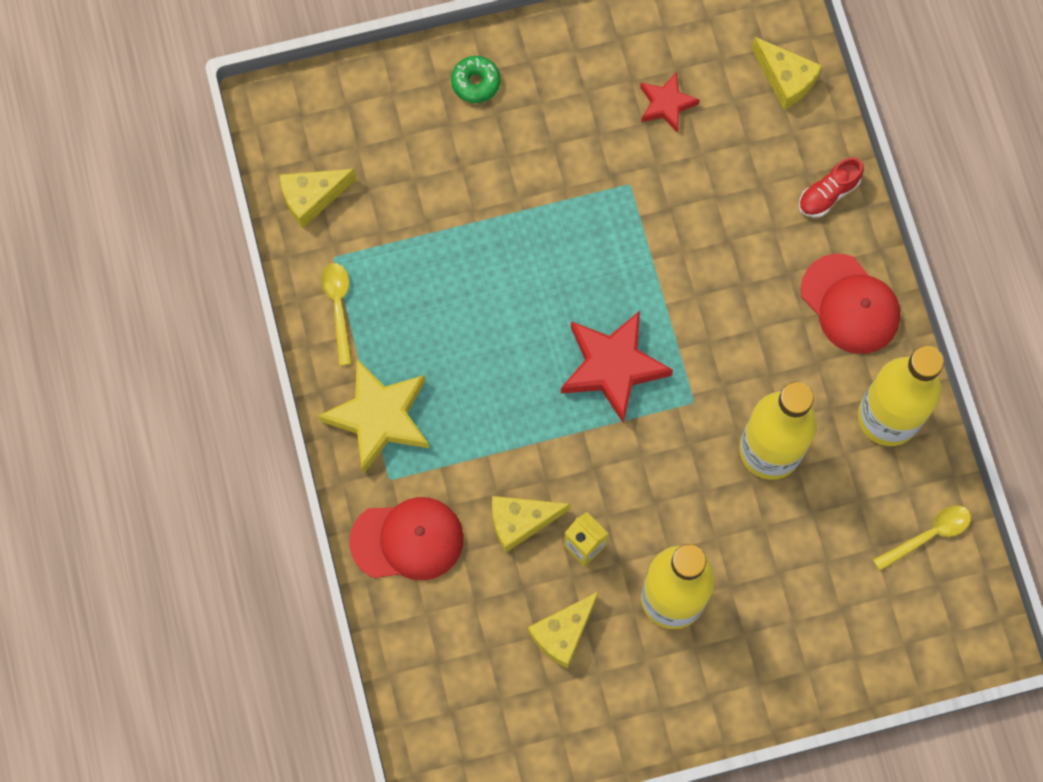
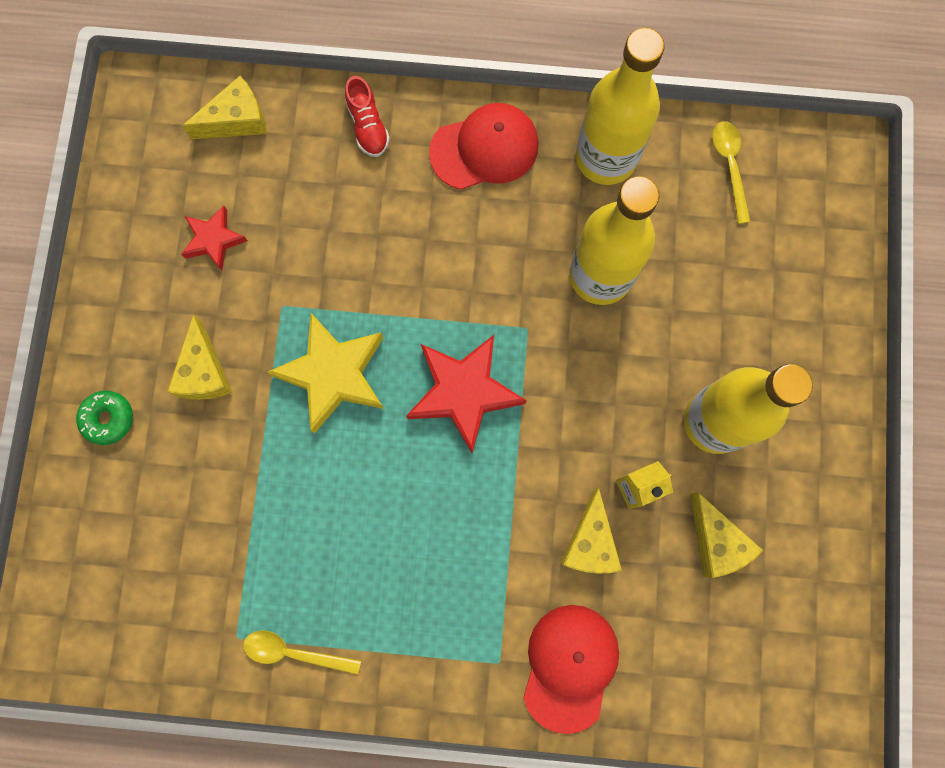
camera: 70 degrees left, 5 degrees up
yellow cheese [280,169,357,228] -> yellow cheese moved to [167,315,233,400]
yellow star [318,359,429,474] -> yellow star moved to [267,313,384,433]

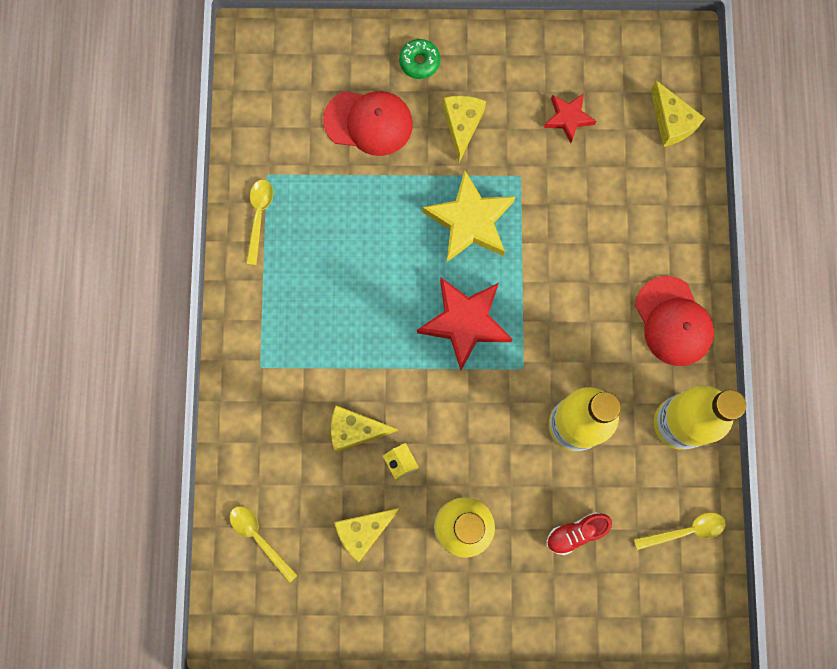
camera: 85 degrees right, 0 degrees up
yellow cheese [167,315,233,400] -> yellow cheese turned 105 degrees clockwise [443,96,486,162]
red shoe [345,76,390,157] -> red shoe moved to [547,512,612,555]
red cap [523,605,619,734] -> red cap moved to [323,91,413,156]
none -> yellow spoon [230,506,298,583]

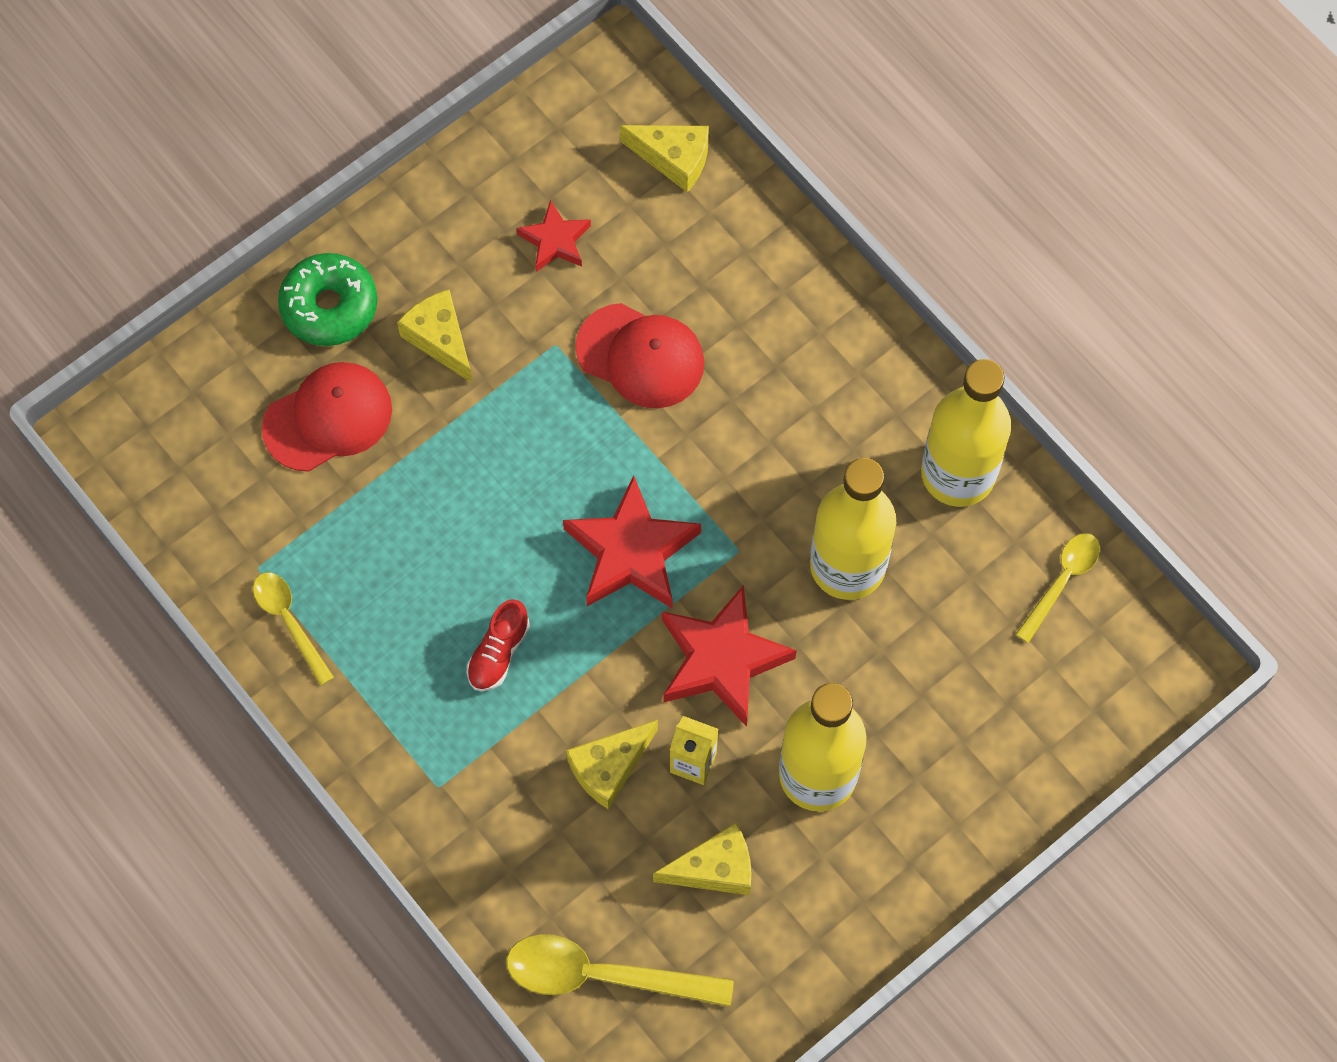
camera: 40 degrees left, 10 degrees down
yellow spoon [230,506,298,583] -> yellow spoon [506,934,734,1007], size x1.65
yellow cheese [334,508,400,562] -> yellow cheese turned 120 degrees counterclockwise [653,823,752,895]
green donut [399,39,440,79] -> green donut [278,253,377,346], size x1.61
yellow star [423,171,515,262] -> none
red shoe [547,512,612,555] -> red shoe moved to [467,599,530,691]
red cap [635,276,714,366] -> red cap moved to [575,303,704,408]
none -> red star [662,585,797,727]

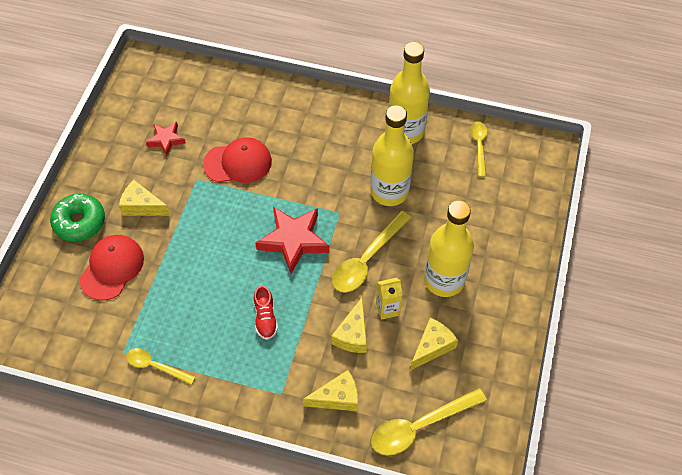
camera: 35 degrees left, 10 degrees down
yellow cheese [620,125,709,193] -> yellow cheese moved to [303,370,358,411]
red star [662,585,797,727] -> yellow spoon [332,211,411,293]

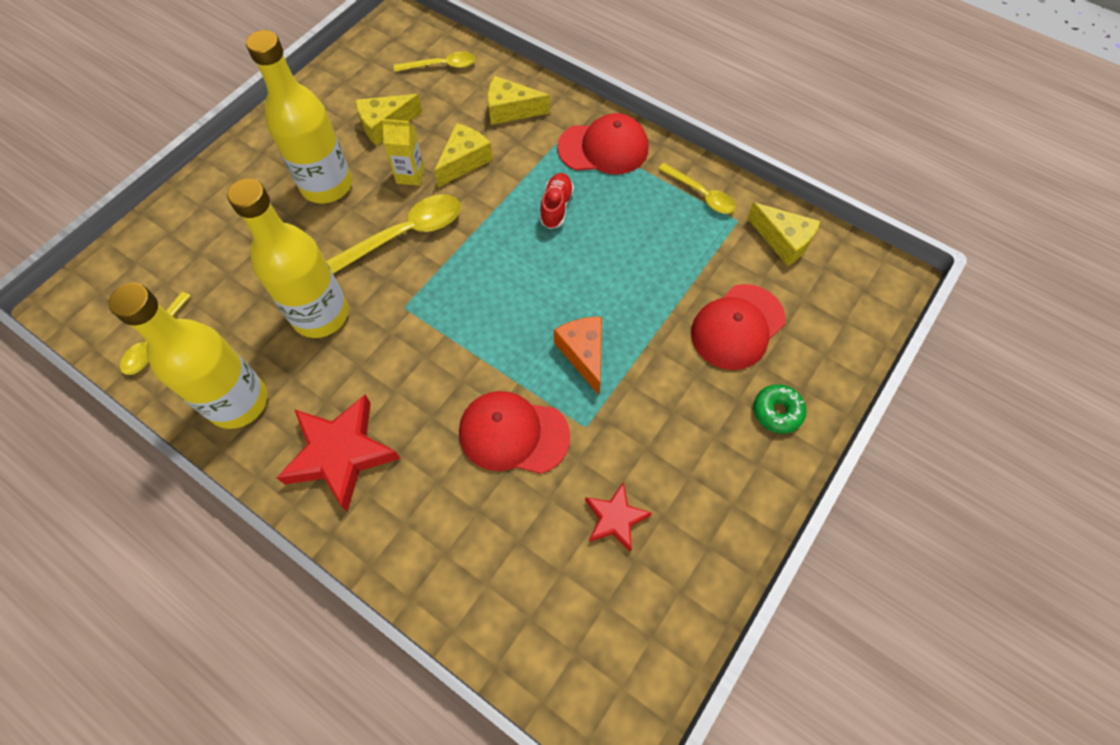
camera: 160 degrees left, 5 degrees up
green donut [50,193,105,242] -> green donut [754,384,806,433], size x0.62
yellow cheese [119,180,171,216] -> yellow cheese moved to [747,202,821,266]
red star [255,207,329,274] -> red star moved to [277,395,400,512]
yellow spoon [371,388,487,455] -> yellow spoon [394,51,476,72], size x0.61
none -> orange cheese [554,317,602,395]
none -> red cap [557,113,649,174]

